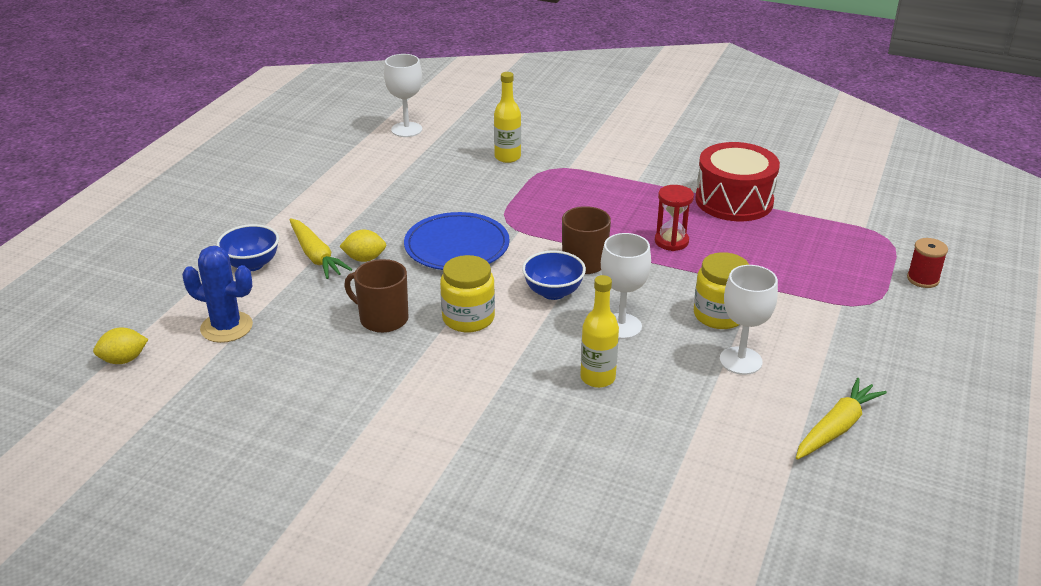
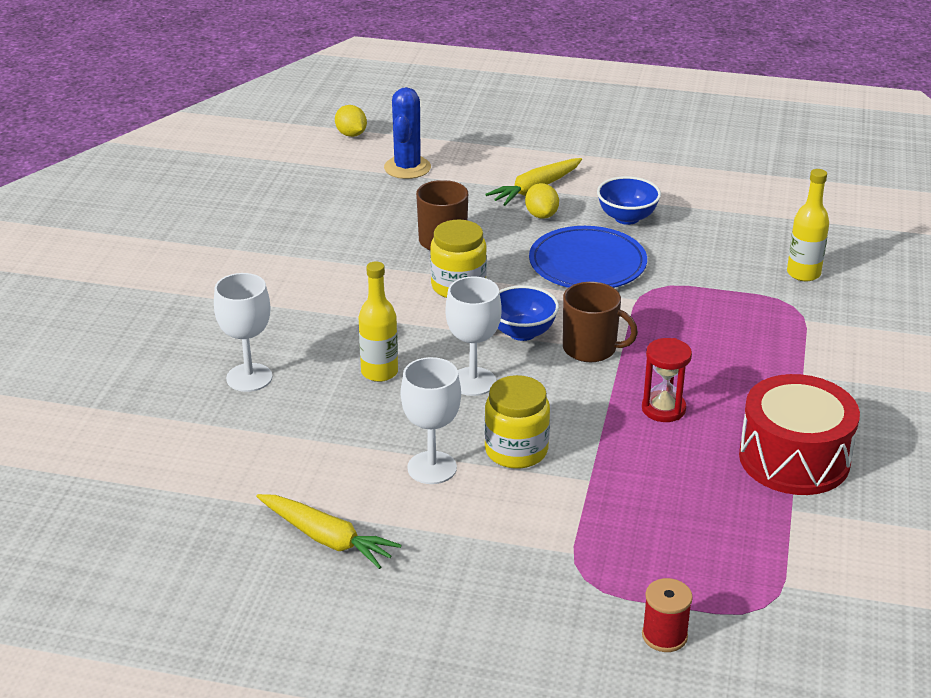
camera: 80 degrees right, 0 degrees up
blue bowl [217,224,279,271] -> blue bowl moved to [597,176,661,225]
white goblet [384,54,422,137] -> white goblet moved to [214,273,272,392]

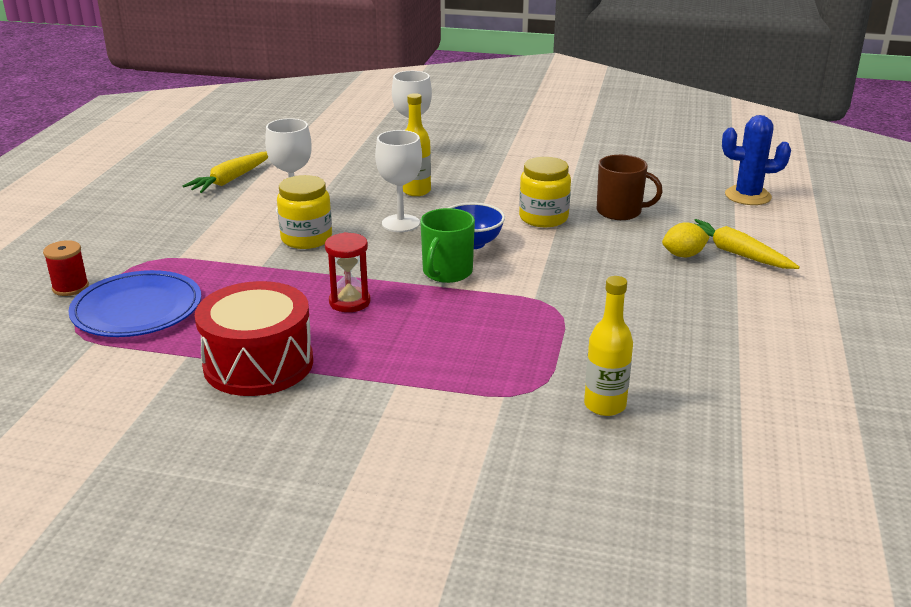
camera: 90 degrees right, 5 degrees down
yellow lemon [335,105,367,137] -> none
blue plate [529,226,647,288] -> blue plate moved to [68,270,201,337]
brown mug [563,282,638,362] -> green mug [420,208,475,283]
blue bowl [597,176,661,225] -> none

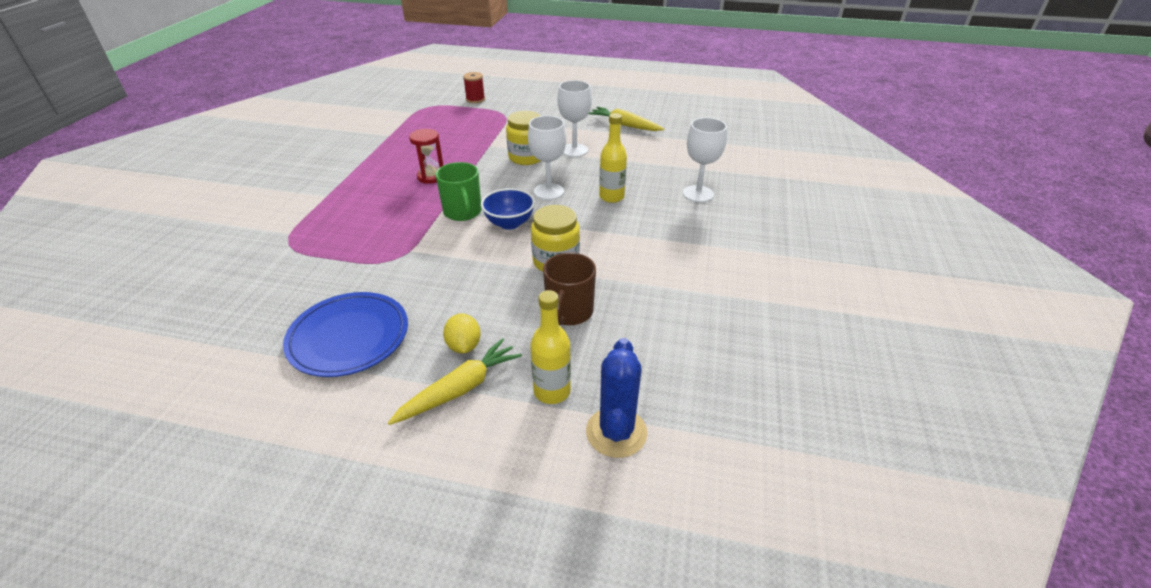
camera: 90 degrees right, 10 degrees up
blue plate [68,270,201,337] -> blue plate moved to [283,292,408,377]
red drum [195,281,313,396] -> none
green mug [420,208,475,283] -> green mug turned 135 degrees counterclockwise [435,162,482,221]
yellow bottle [584,276,633,416] -> yellow bottle moved to [530,290,571,404]

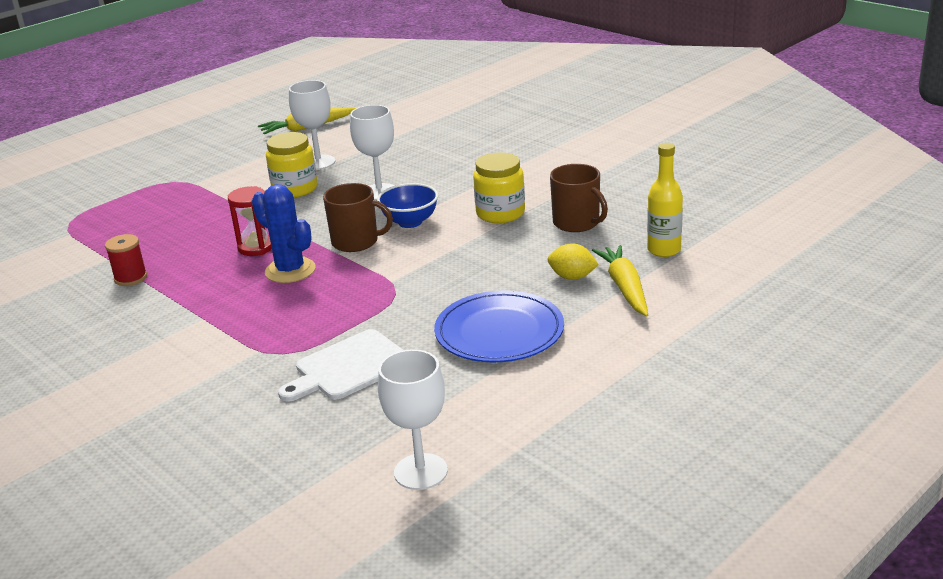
camera: 55 degrees left, 10 degrees down
green mug [435,162,482,221] -> brown mug [323,183,393,252]
red spool [463,72,485,103] -> red spool moved to [105,234,147,286]
blue cactus [586,338,647,458] -> blue cactus moved to [252,184,316,283]
yellow bottle [599,113,627,203] -> none
white goblet [683,118,727,202] -> white goblet moved to [378,349,448,490]
none -> white cutting board [278,329,403,402]

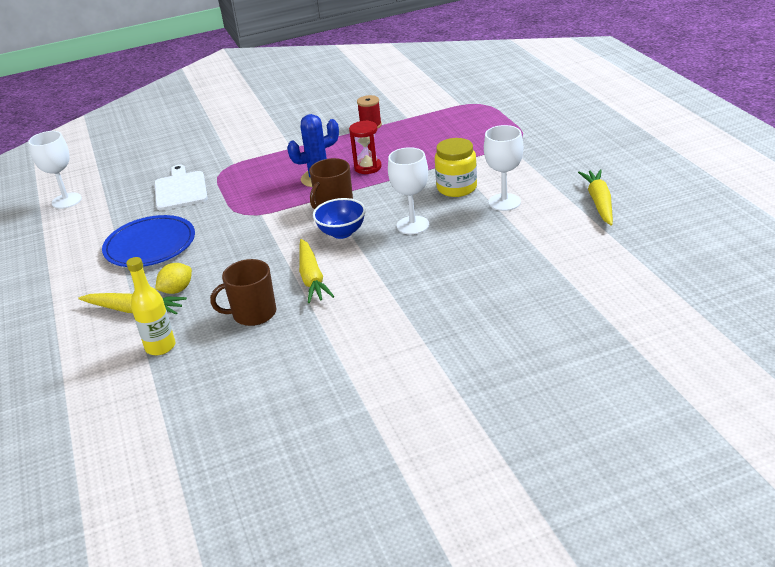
camera: 115 degrees right, 5 degrees up
yellow jar [473,152,525,223] -> yellow carrot [299,239,334,303]

